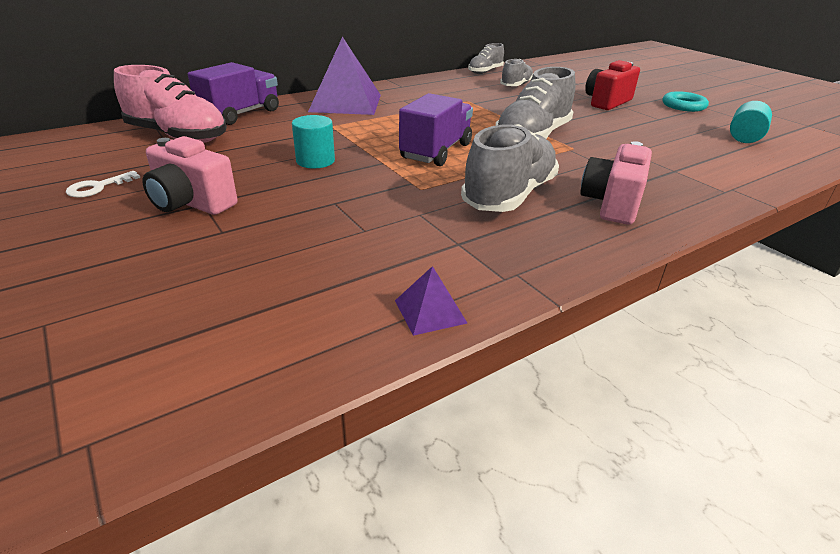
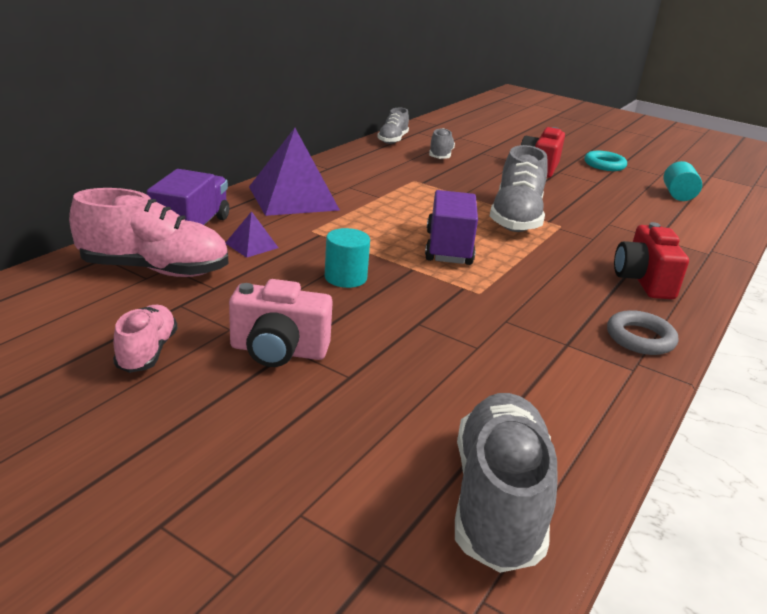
camera: 25 degrees left, 5 degrees down
white key [66,171,140,198] -> pink shoe [113,305,177,373]
purple pyramid [395,266,467,336] -> purple pyramid moved to [226,211,278,258]
grey shoe [461,124,559,212] -> grey shoe moved to [455,393,557,573]
pink camera [580,141,652,225] -> red camera [614,222,689,299]
none -> grey ring [607,310,678,355]

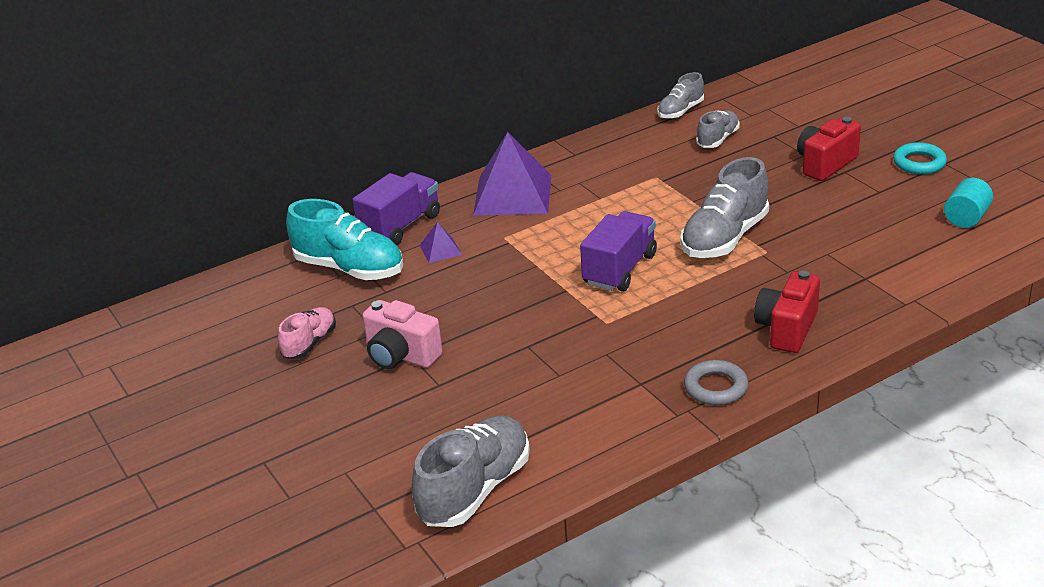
camera: 30 degrees right, 5 degrees up
pink shoe [69,188,228,277] -> turquoise shoe [286,199,403,280]
turquoise cylinder [325,228,370,288] -> none

